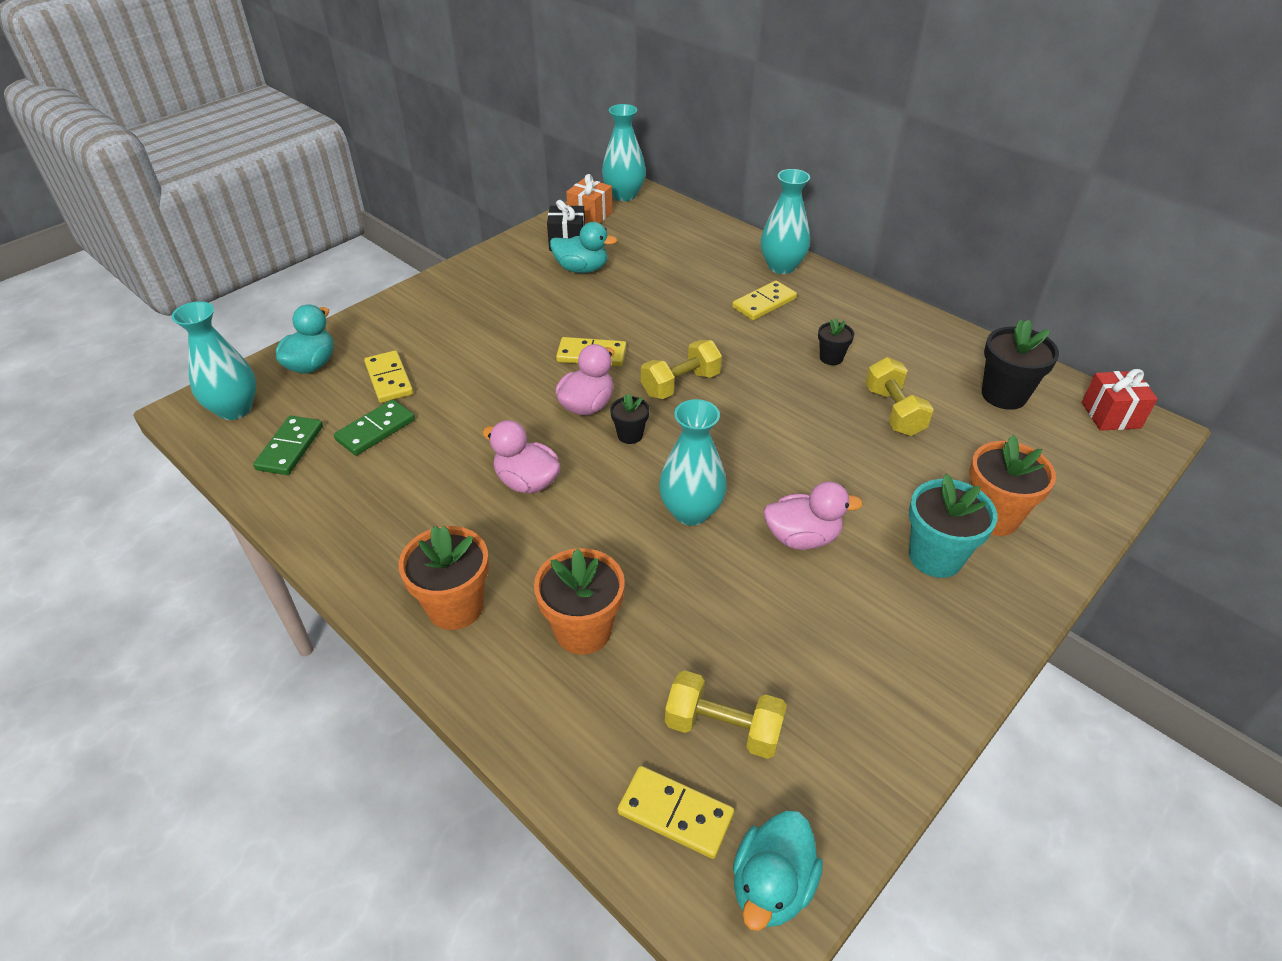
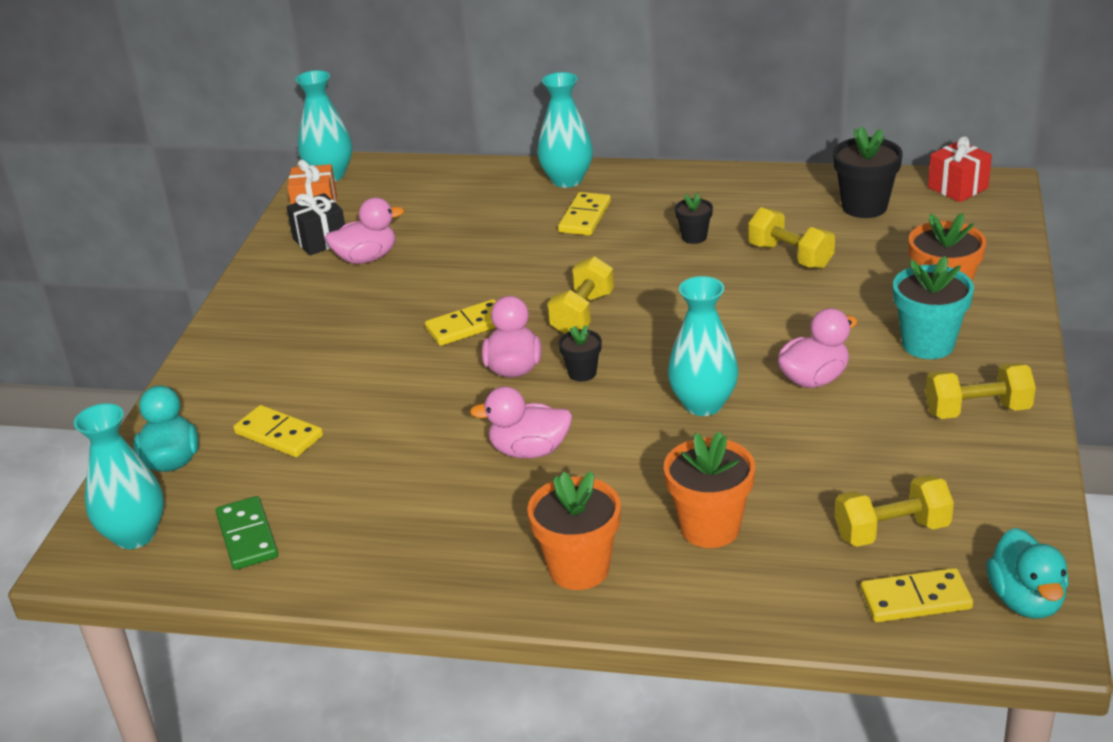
camera: 30 degrees left, 10 degrees down
green domino [334,399,415,456] -> none
turquoise duck [550,222,617,273] -> pink duck [325,198,404,264]
none -> yellow dumbbell [925,363,1036,419]

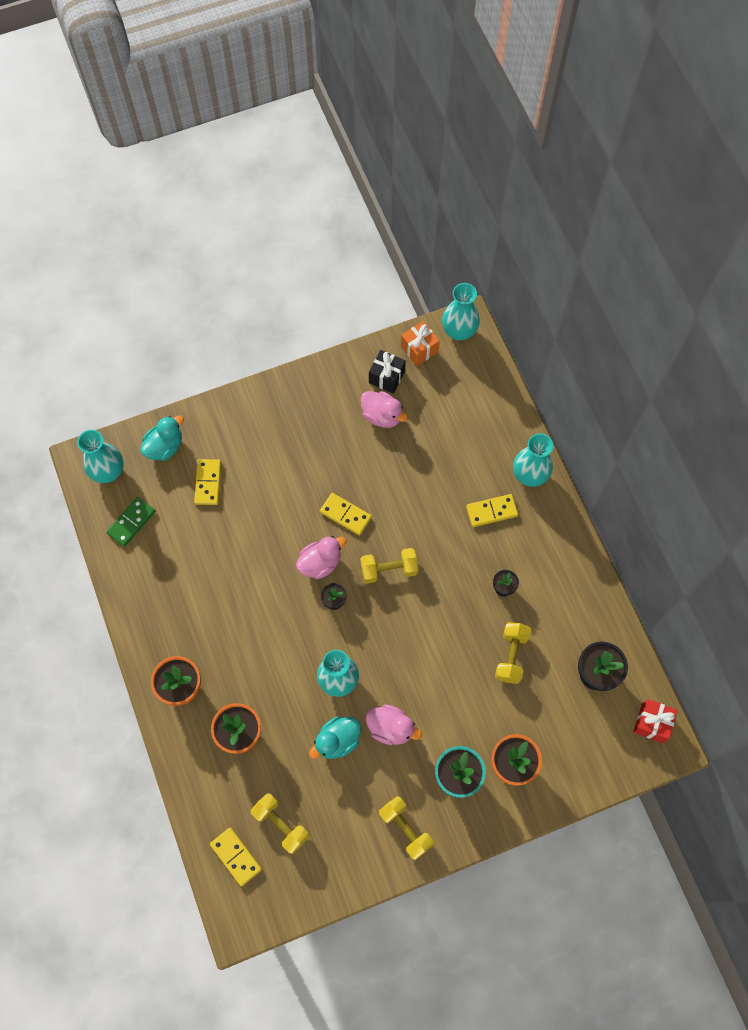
camera: 55 degrees right, 35 degrees up
pink duck [470,386,572,458] -> none
turquoise duck [986,528,1069,619] -> turquoise duck moved to [309,716,361,759]

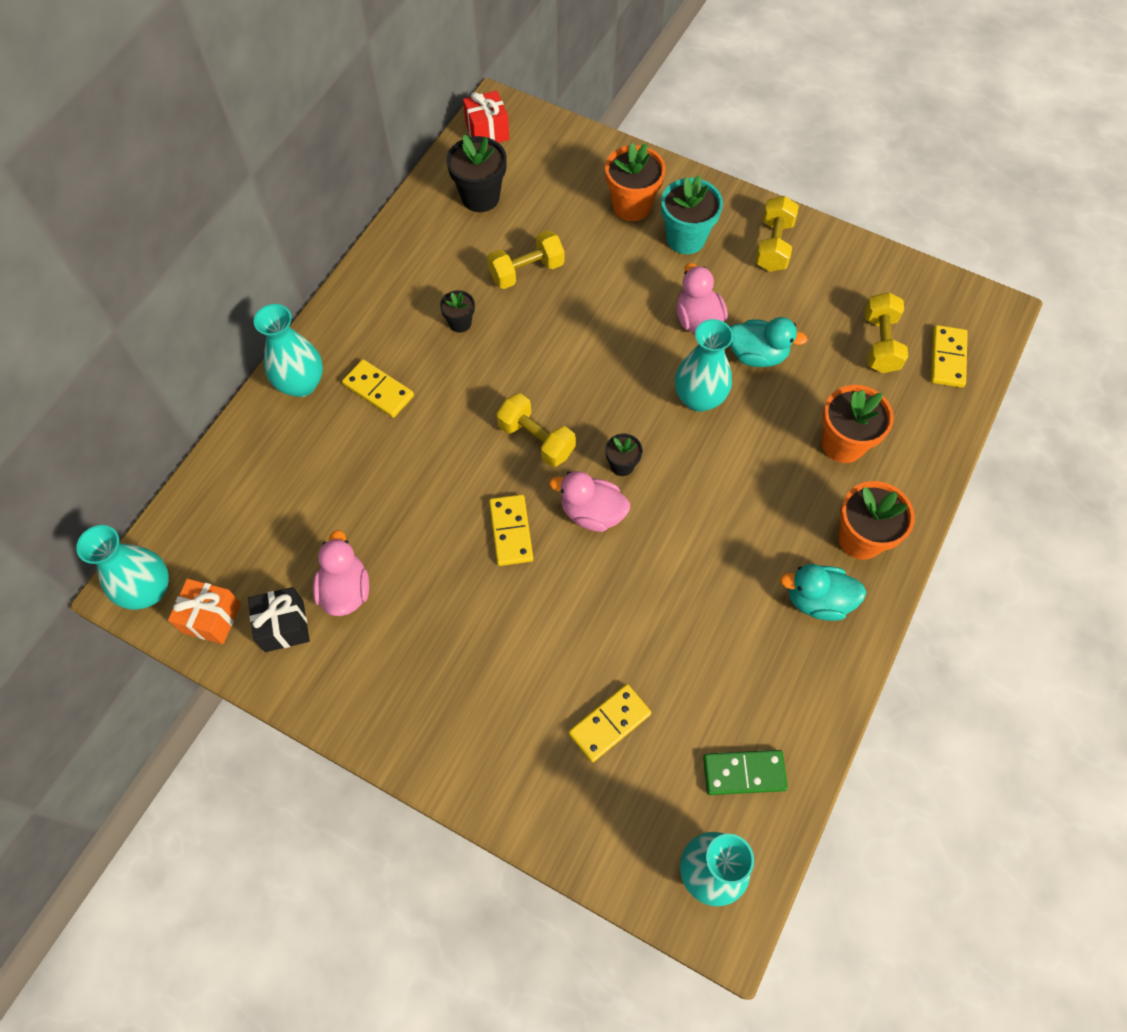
camera: 130 degrees left, 5 degrees down
turquoise duck [140,415,184,461] -> turquoise duck moved to [780,564,866,621]

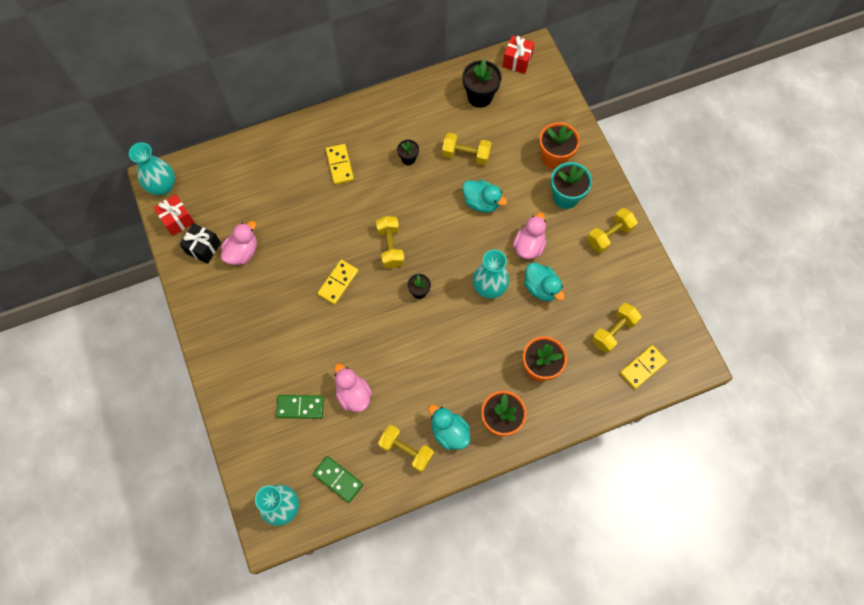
camera: 40 degrees right, 5 degrees up
orange gift [168,579,241,644] -> red gift [153,194,195,236]
turquoise vase [254,304,323,397] -> none
pink duck [549,471,630,532] -> pink duck moved to [334,363,372,412]
yellow domino [568,684,651,762] -> green domino [276,395,324,419]
none -> yellow dumbbell [378,425,434,472]
none -> turquoise duck [462,180,507,213]

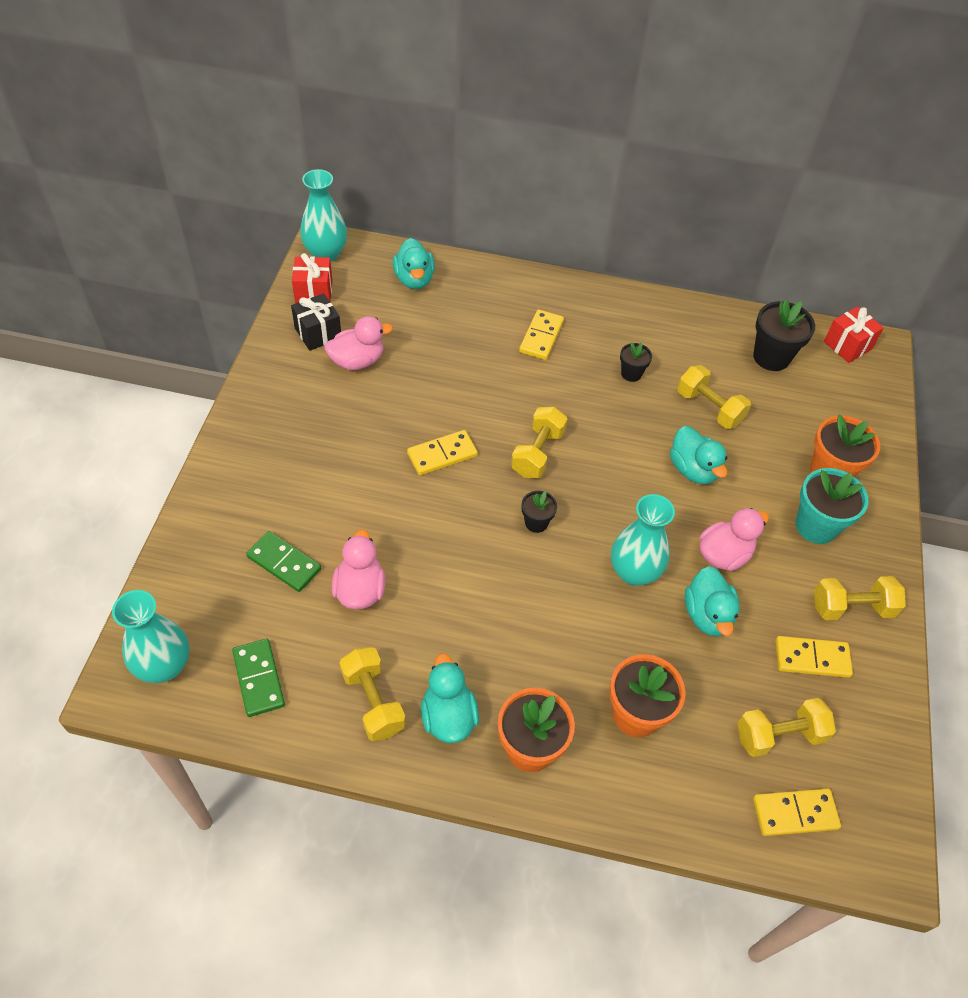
camera: 30 degrees right, 15 degrees down
none -> turquoise duck [393,238,435,289]
none -> yellow domino [776,636,853,678]

